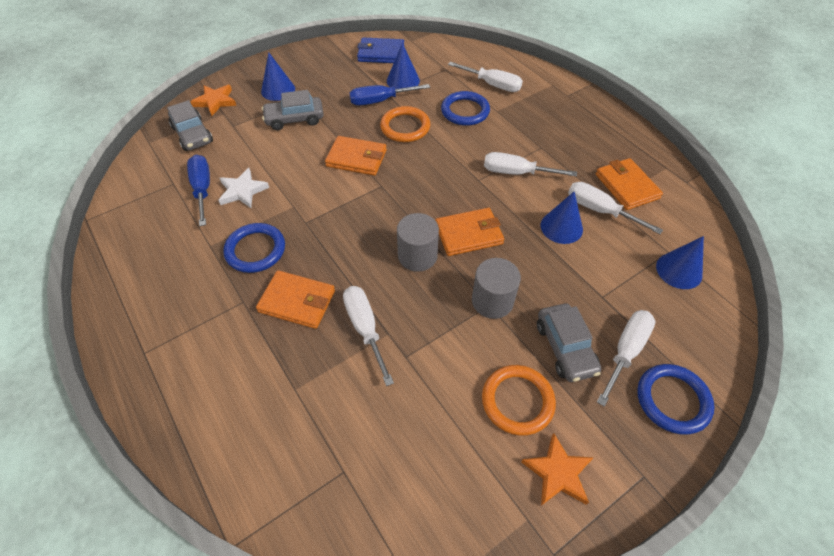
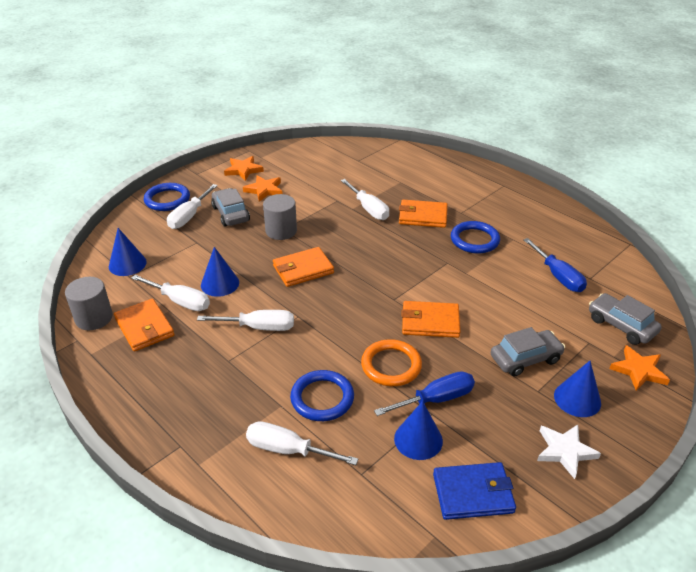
camera: 170 degrees right, 15 degrees down
white star [218,168,269,208] -> white star moved to [537,425,601,479]
grey cylinder [397,213,439,272] -> grey cylinder moved to [65,277,113,330]
orange ring [482,365,556,436] -> orange star [243,175,282,202]

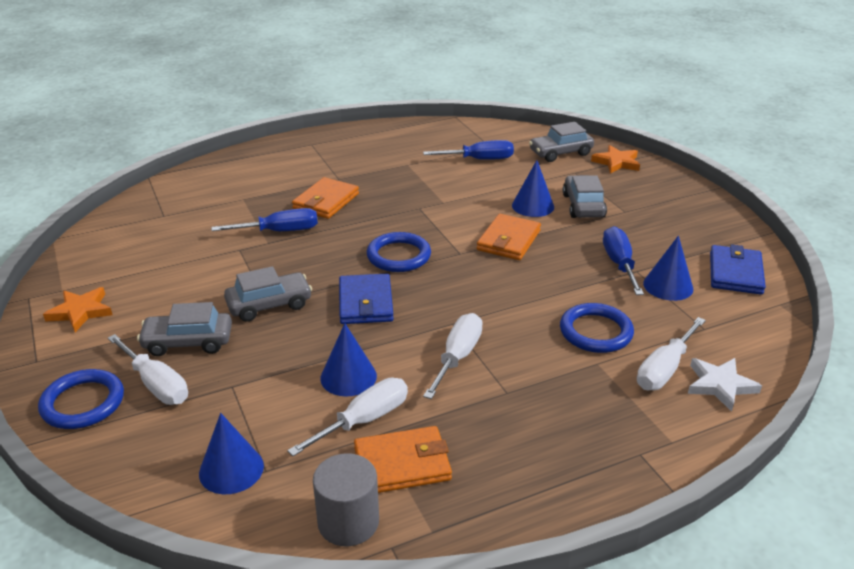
camera: 70 degrees left, 5 degrees down
orange star [243,175,282,202] -> none
grey cylinder [263,194,297,240] -> grey car [224,266,312,322]
orange wallet [273,247,334,287] -> blue wallet [339,274,394,324]
white screwdriver [341,179,389,220] -> blue screwdriver [211,208,318,231]
orange ring [361,339,422,386] -> none
blue ring [451,221,500,254] -> blue ring moved to [367,232,431,272]
white star [537,425,601,479] -> white star moved to [688,358,762,412]
blue cone [554,361,601,417] -> blue cone moved to [512,160,554,217]

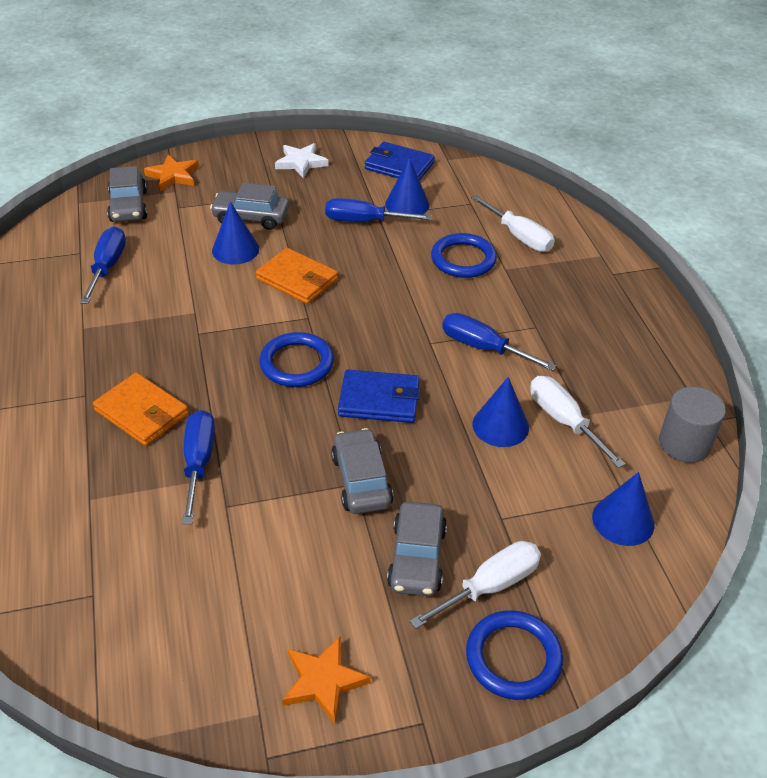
camera: 80 degrees left, 10 degrees up
orange wallet [354,426,452,493] -> none
white screwdriver [423,313,483,399] -> blue screwdriver [442,313,557,371]
white star [688,358,762,412] -> white star moved to [275,143,329,178]

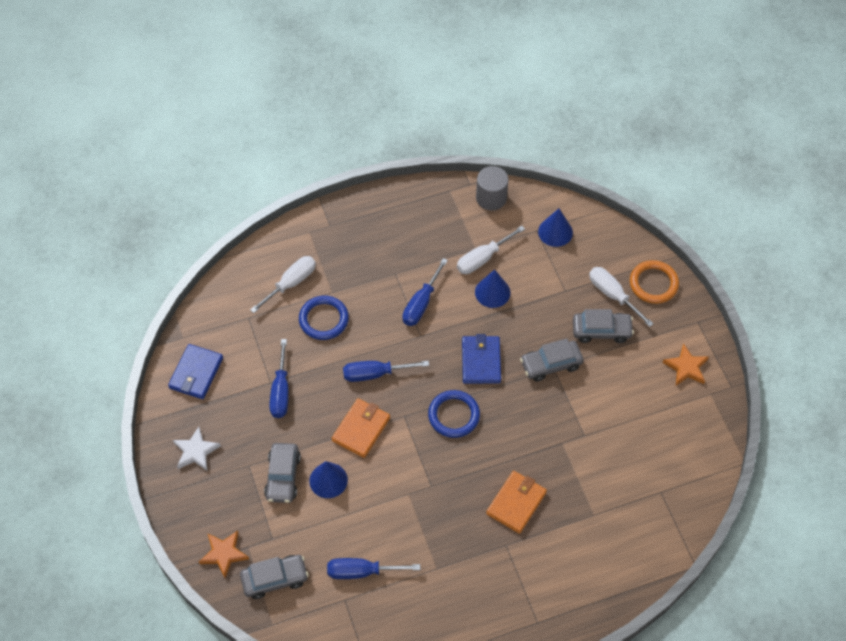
camera: 95 degrees left, 15 degrees up
blue screwdriver [182,410,215,524] -> blue screwdriver moved to [343,361,429,382]
blue cone [385,158,429,215] -> none
blue ring [466,610,563,700] -> orange ring [630,260,679,304]

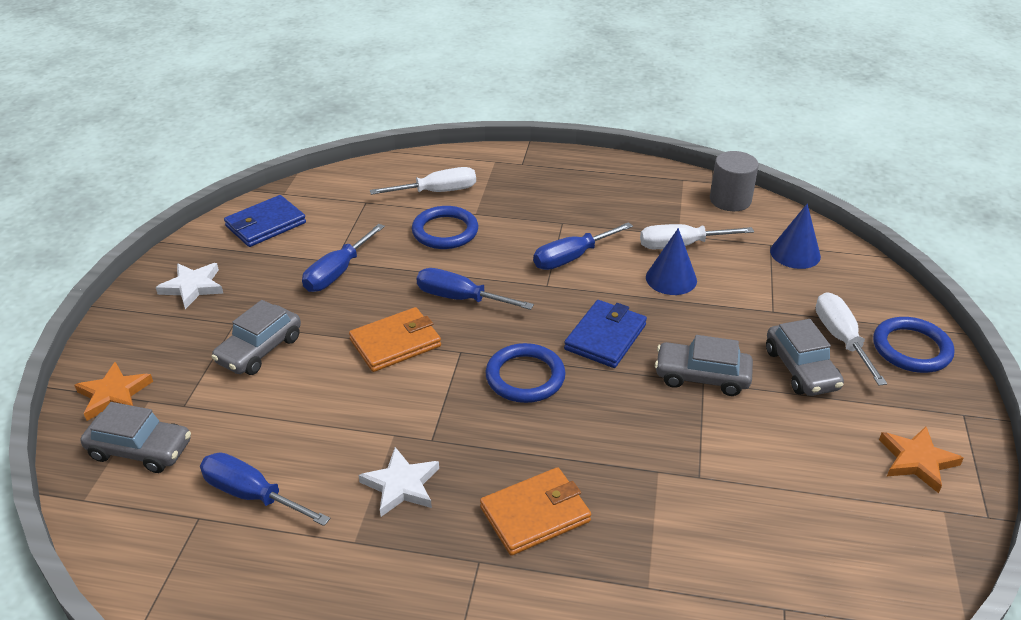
camera: 30 degrees right, 20 degrees down
blue cone [309,461,348,498] -> none
grey car [573,309,634,343] -> grey car turned 45 degrees clockwise [766,319,844,396]
orange ring [630,260,679,304] -> blue ring [873,317,954,373]
none -> white star [358,447,439,517]

